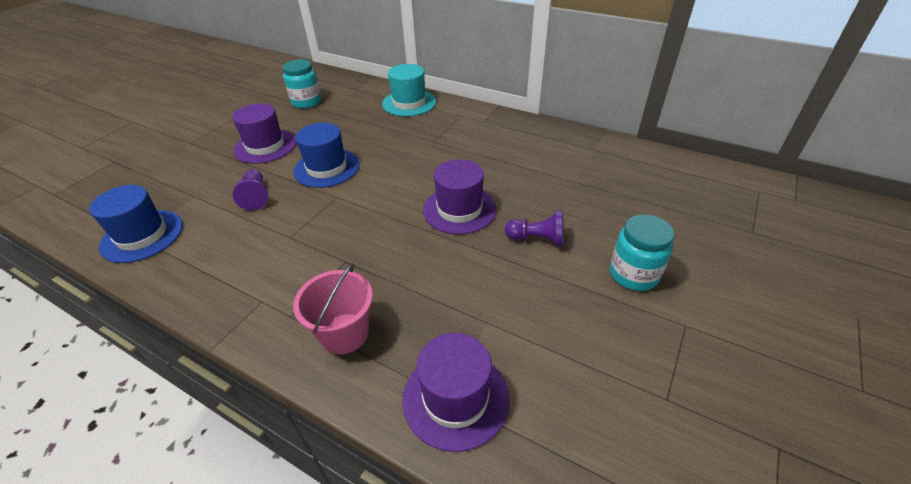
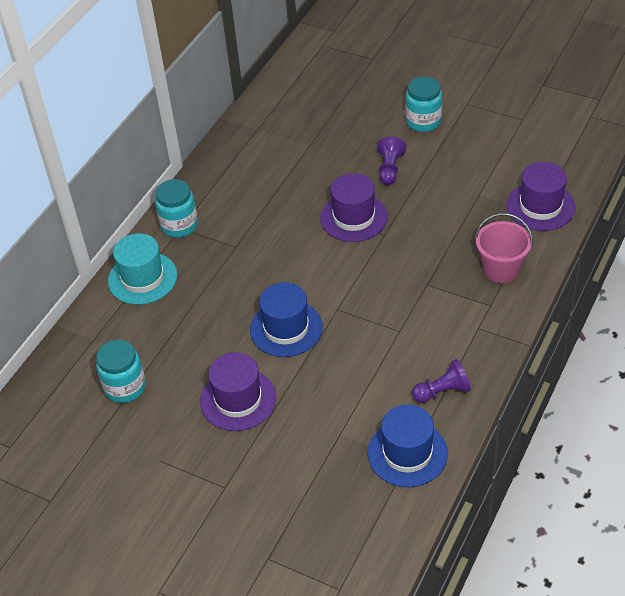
camera: 90 degrees left, 5 degrees up
purple pawn [232,169,268,211] -> purple pawn moved to [412,359,471,403]
none -> turquoise jar [155,179,198,237]

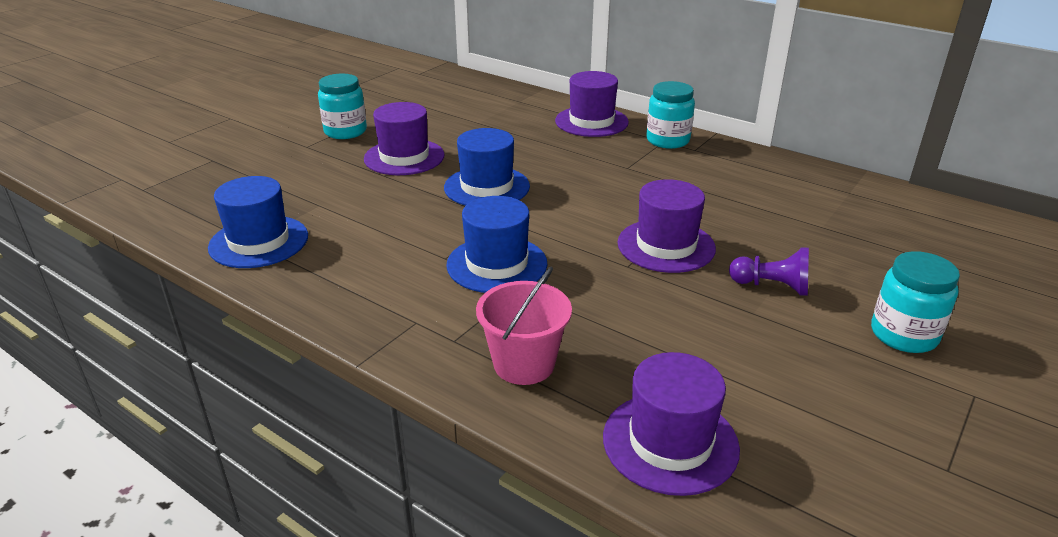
camera: 95 degrees right, 15 degrees down
turquoise jar [96,340,146,403] -> turquoise jar moved to [318,74,367,139]
turquoise hat [108,233,177,305] -> purple hat [555,71,629,137]
purple pawn [412,359,471,403] -> none
none -> blue hat [446,196,547,293]

